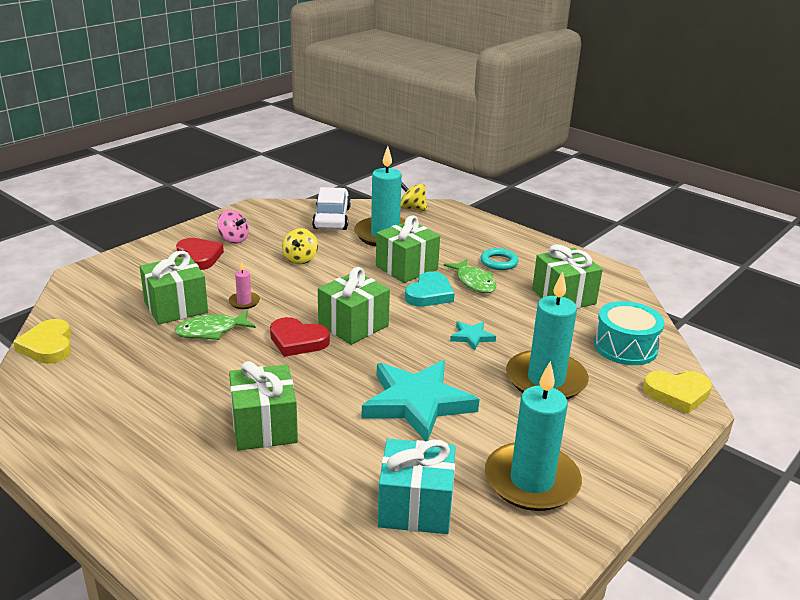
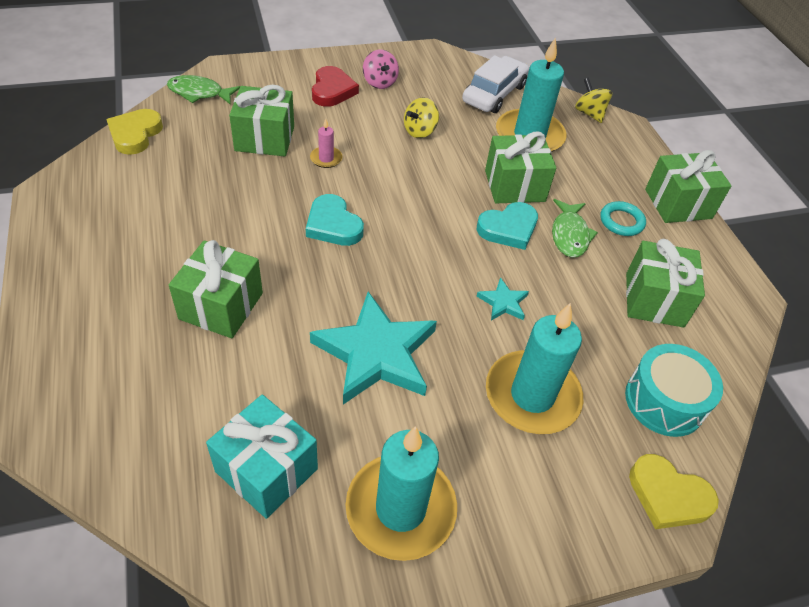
camera: 30 degrees right, 20 degrees up
green fish [175,310,256,340] -> green fish moved to [167,75,240,105]
red heart [270,317,330,357] -> turquoise heart [306,194,364,246]
green gift [318,267,390,345] -> green gift moved to [645,150,732,223]

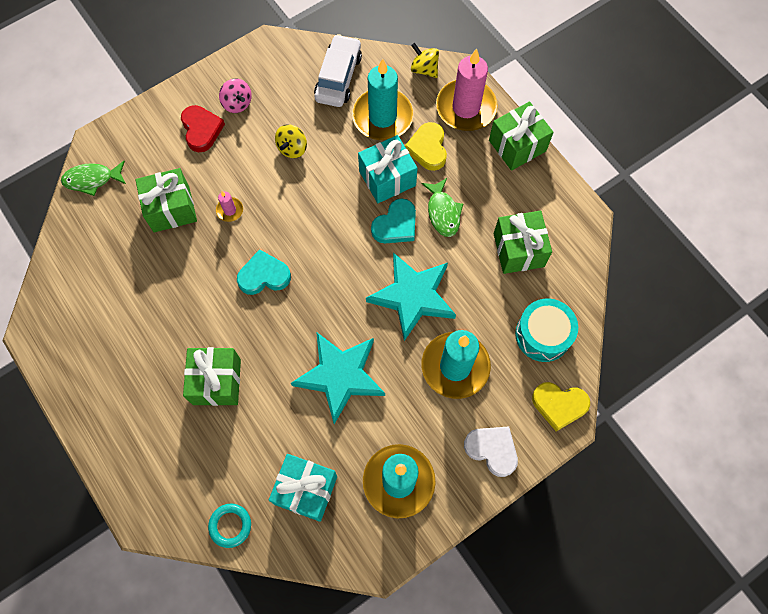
camera: 15 degrees left, 20 degrees up
yellow heart [106,109,163,155] -> yellow heart moved to [405,122,447,171]
turquoise heart [306,194,364,246] -> turquoise heart turned 135 degrees clockwise [237,249,291,295]
turquoise star [476,277,529,321] -> turquoise star [366,252,456,341], size x2.26
green gift [485,132,556,203] -> turquoise gift [358,135,418,203]
turquoise ring [600,201,646,236] -> turquoise ring moved to [208,503,251,548]
none -> pink candle [436,48,498,131]
none -> white heart [464,427,518,477]

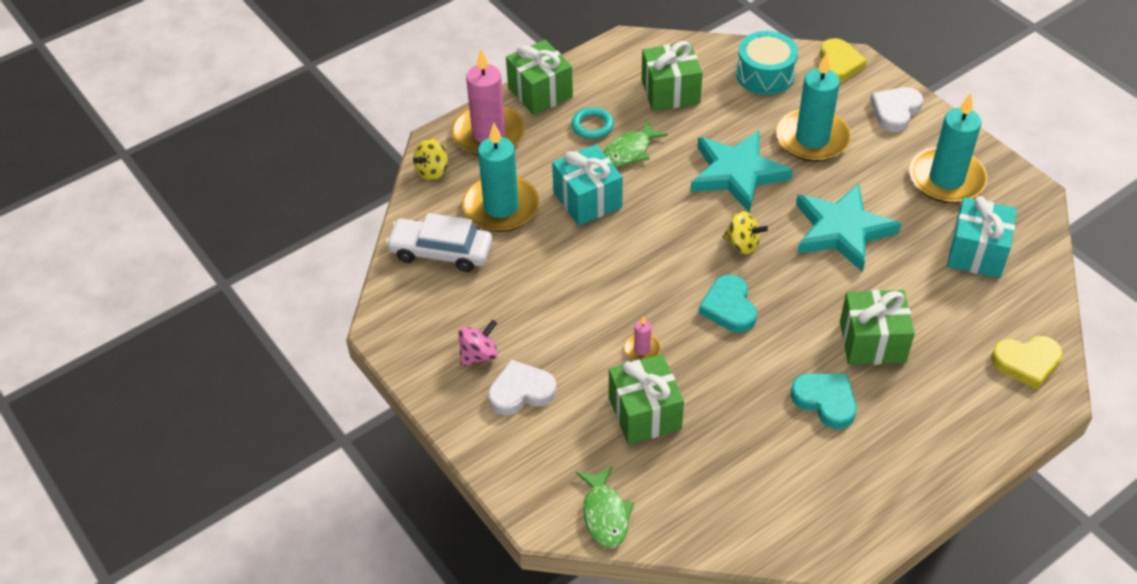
camera: 90 degrees left, 20 degrees down
red heart [181,105,225,152] -> white heart [488,360,557,415]
turquoise ring [208,503,251,548] -> turquoise ring moved to [571,107,614,139]
yellow spinning top [275,124,307,158] -> yellow spinning top moved to [722,211,768,254]
turquoise heart [371,198,416,243] -> turquoise heart moved to [791,374,856,429]
yellow heart [405,122,447,171] -> yellow heart moved to [991,336,1063,390]
green fish [421,178,463,237] -> green fish turned 150 degrees clockwise [603,120,668,167]

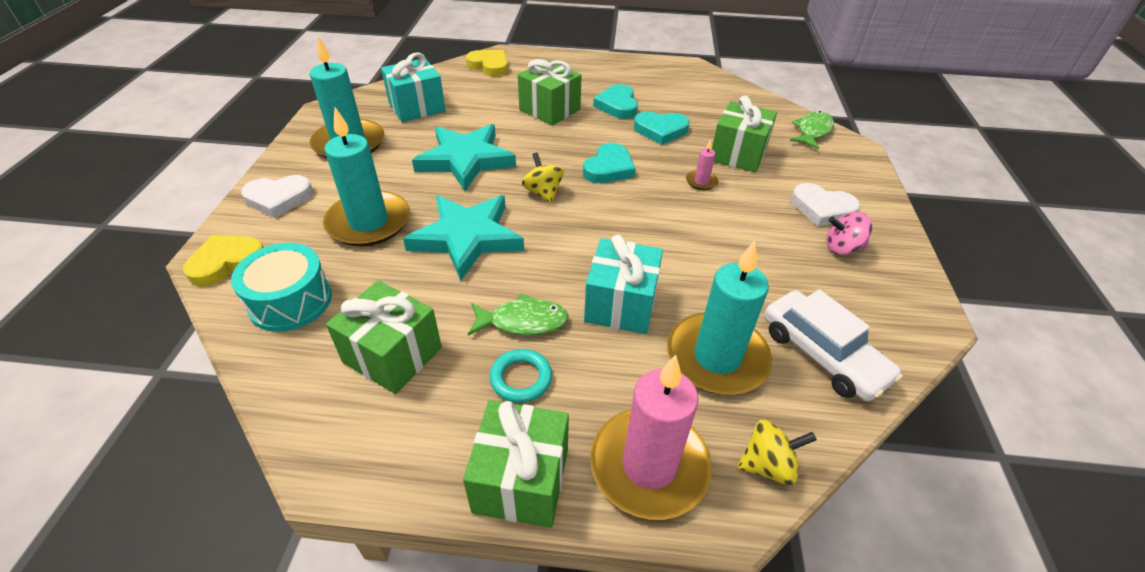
camera: 140 degrees left, 5 degrees down
none -> turquoise heart [634,111,690,145]

